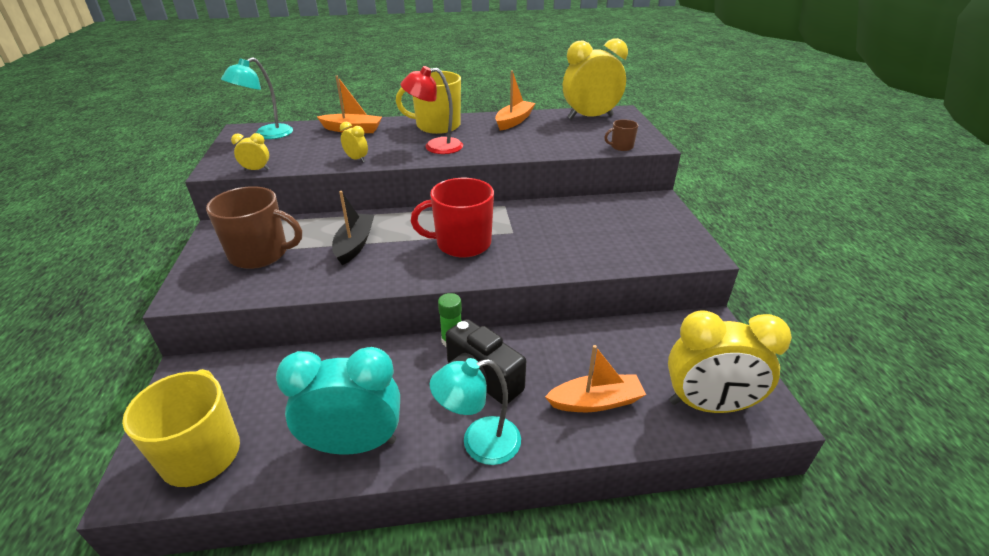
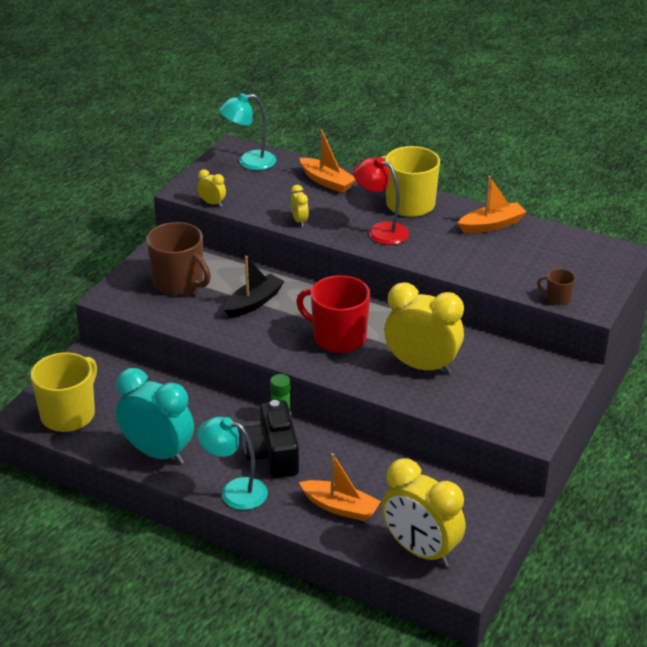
camera: 35 degrees right, 0 degrees up
yellow clock [563,38,628,120] -> yellow clock moved to [384,282,464,374]

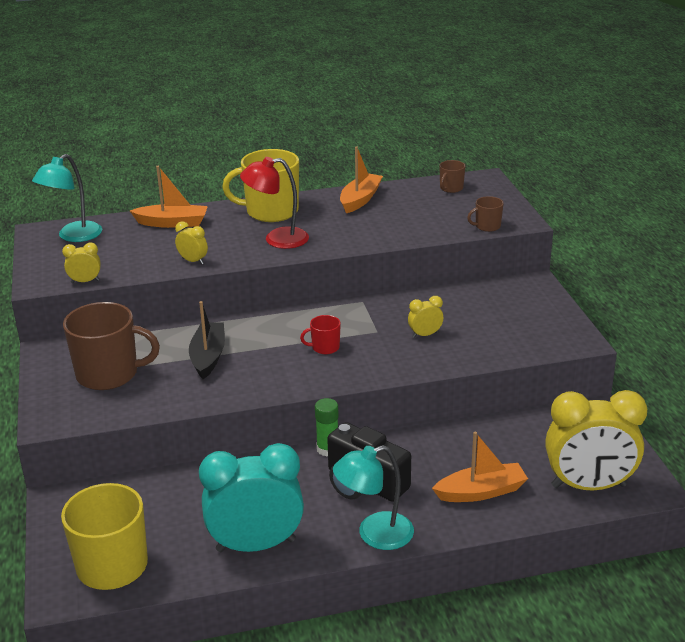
camera: 40 degrees left, 5 degrees down
red mug [296,275,370,353] -> red mug [300,315,341,354], size x0.47
yellow clock [384,282,464,374] -> yellow clock [408,296,443,338], size x0.43
none -> brown mug [439,160,465,193]

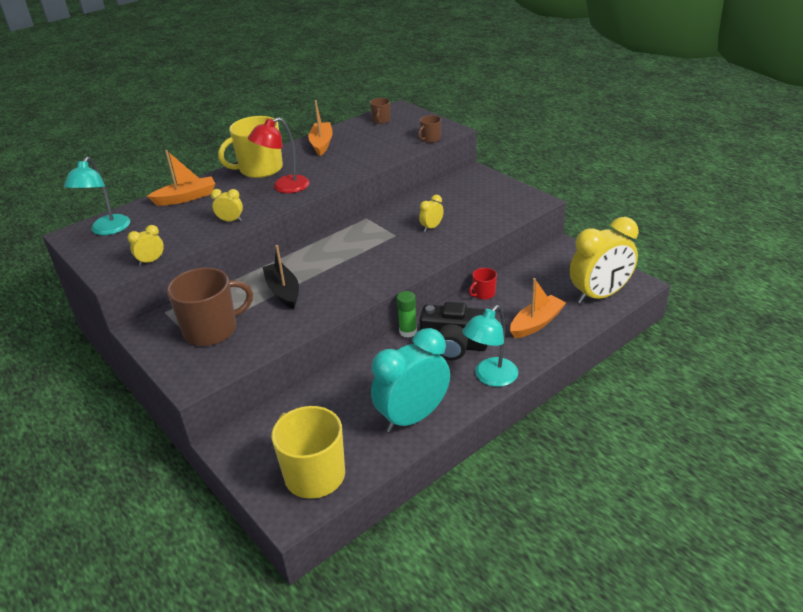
camera: 25 degrees left, 5 degrees up
red mug [300,315,341,354] -> red mug moved to [469,268,497,300]

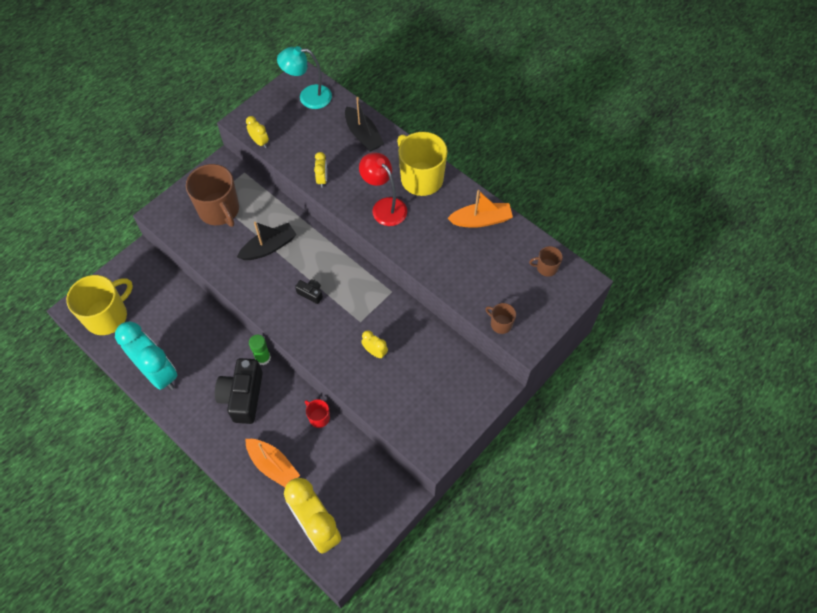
camera: 80 degrees right, 25 degrees up
orange boat [147,150,216,206] -> black boat [345,97,384,152]
turquoise lamp [462,305,518,387] -> none
none -> black camera [295,279,323,304]

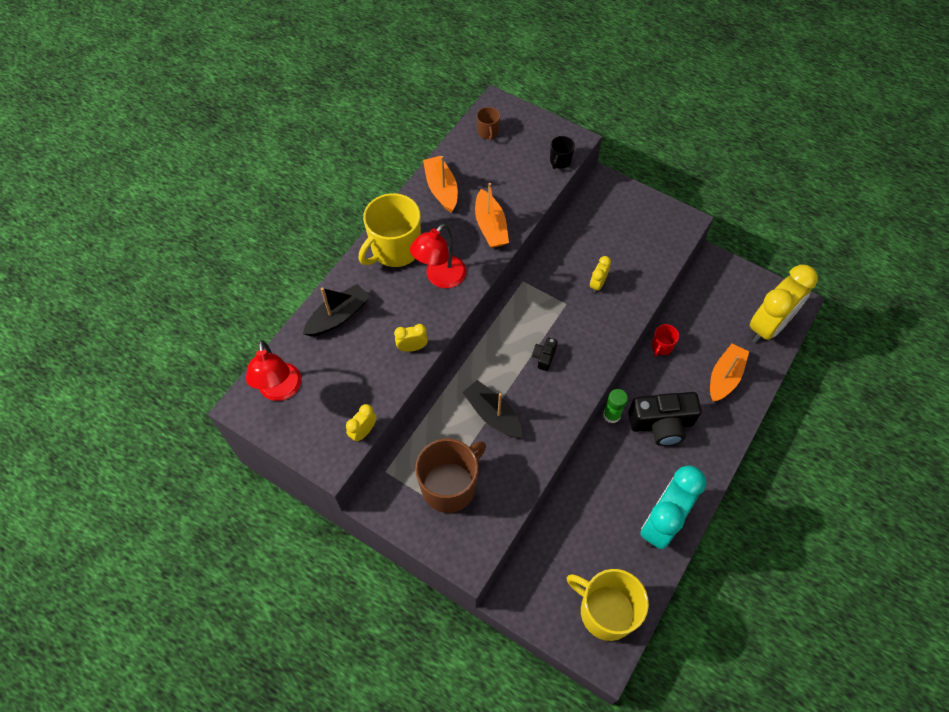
camera: 100 degrees left, 0 degrees up
turquoise lamp [277,46,332,109] -> red lamp [246,340,301,401]
brown mug [485,303,516,334] -> black mug [550,136,575,169]
none -> orange boat [475,183,509,248]

